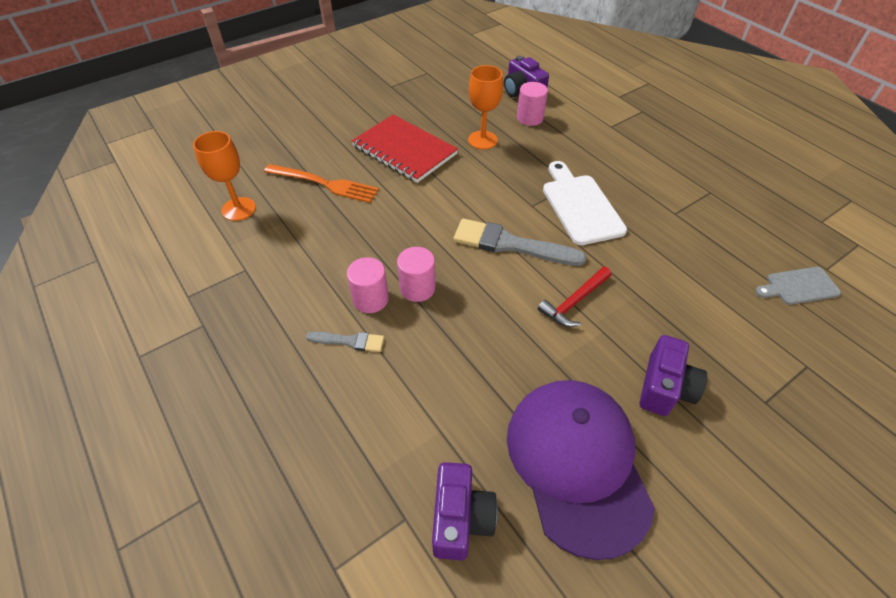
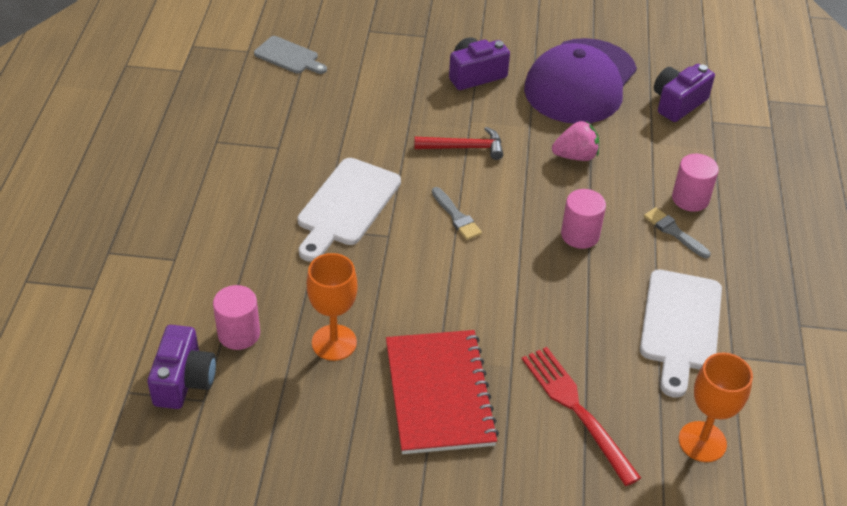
camera: 140 degrees left, 5 degrees down
orange fork [264,164,379,203] -> red fork [522,347,641,486]
pink cylinder [347,257,389,313] -> pink cylinder moved to [672,154,719,212]
grey brush [453,218,587,266] -> grey brush [432,187,482,240], size x0.52
none -> pink strawberry [552,121,599,161]
none -> white cutting board [640,270,722,398]

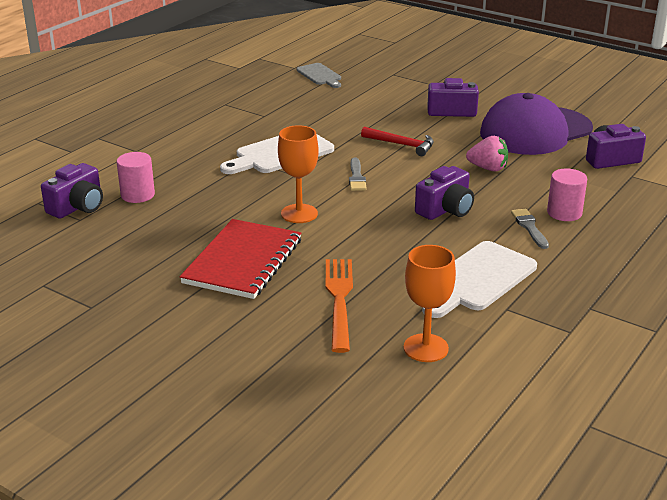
camera: 30 degrees right, 15 degrees down
orange goblet [307,253,358,361] -> orange goblet moved to [278,125,319,223]
red fork [522,347,641,486] -> orange fork [326,259,353,353]
pink cylinder [561,189,606,249] -> purple camera [415,166,474,220]

